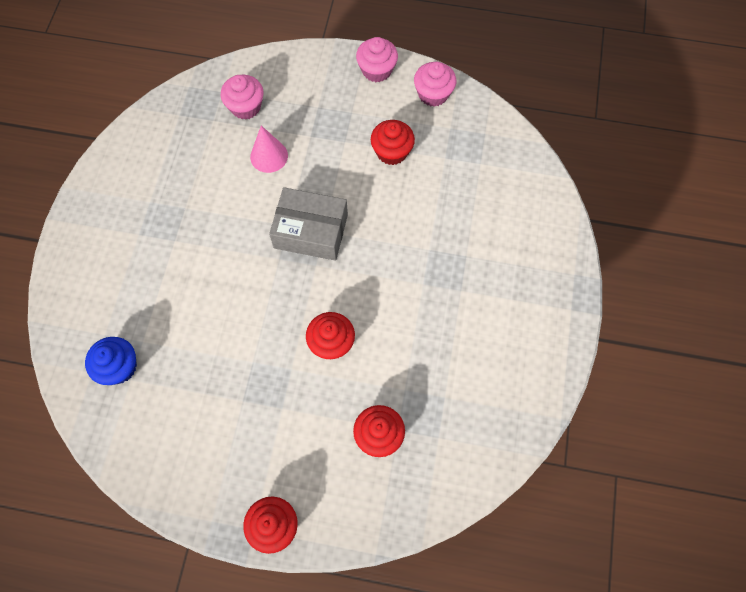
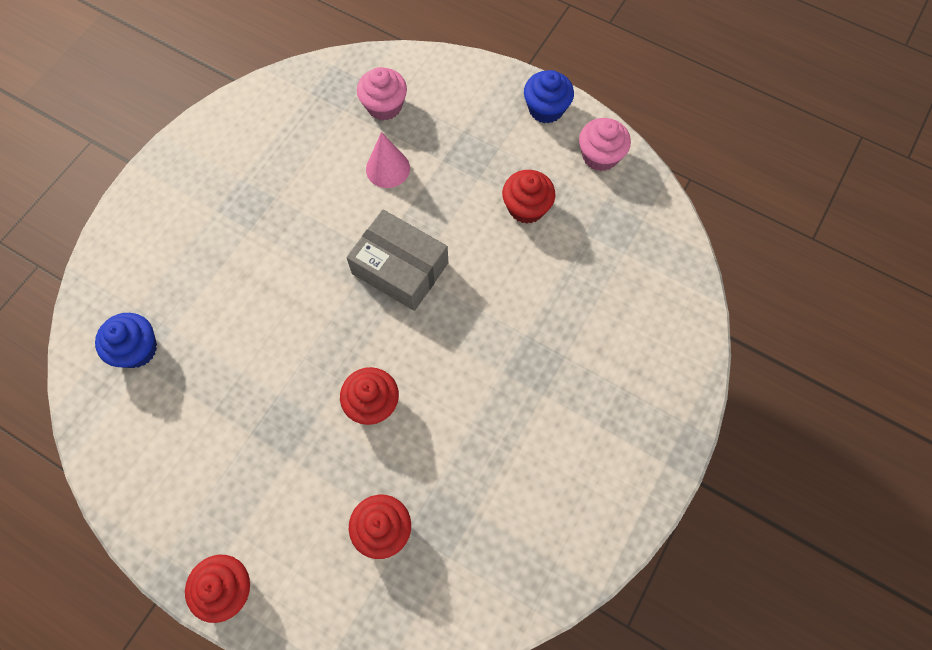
camera: 20 degrees right, 0 degrees up
pink cupcake [356,37,398,82] -> blue cupcake [524,70,574,124]

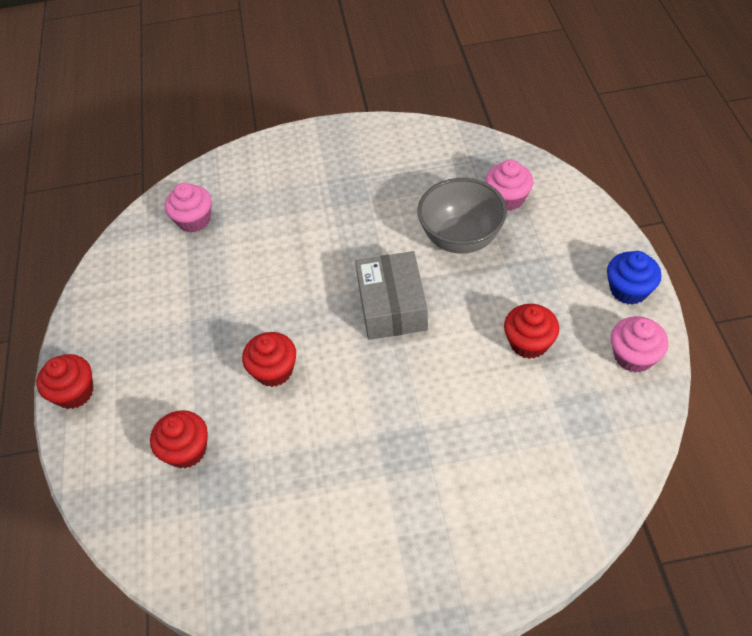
camera: 55 degrees right, 15 degrees down
blue cupcake [95,313,157,368] -> pink cupcake [165,183,212,232]
pink cone [366,132,410,188] -> grey bowl [417,178,507,254]

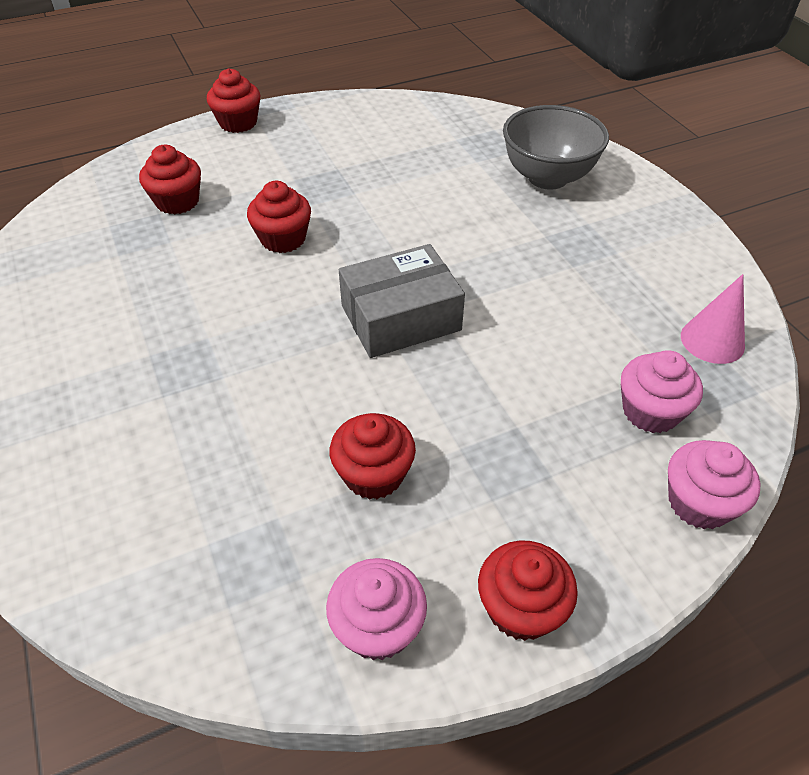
camera: 70 degrees right, 5 degrees down
pink cupcake [165,183,212,232] -> pink cupcake moved to [668,440,761,529]
grey bowl [417,178,507,254] -> grey bowl moved to [503,105,609,189]
blue cupcake [607,251,661,305] -> red cupcake [478,540,578,641]
none -> pink cone [681,274,745,364]

